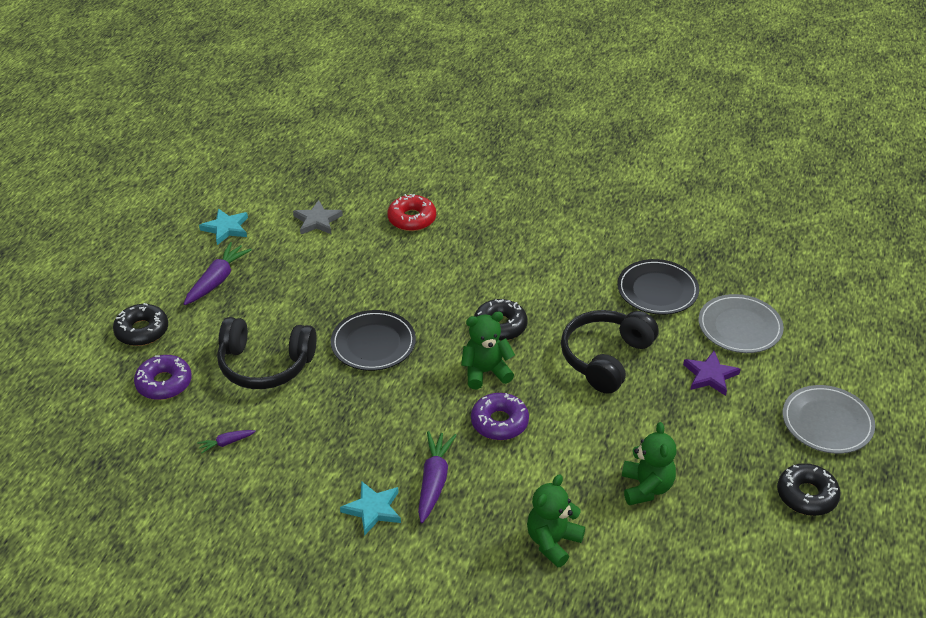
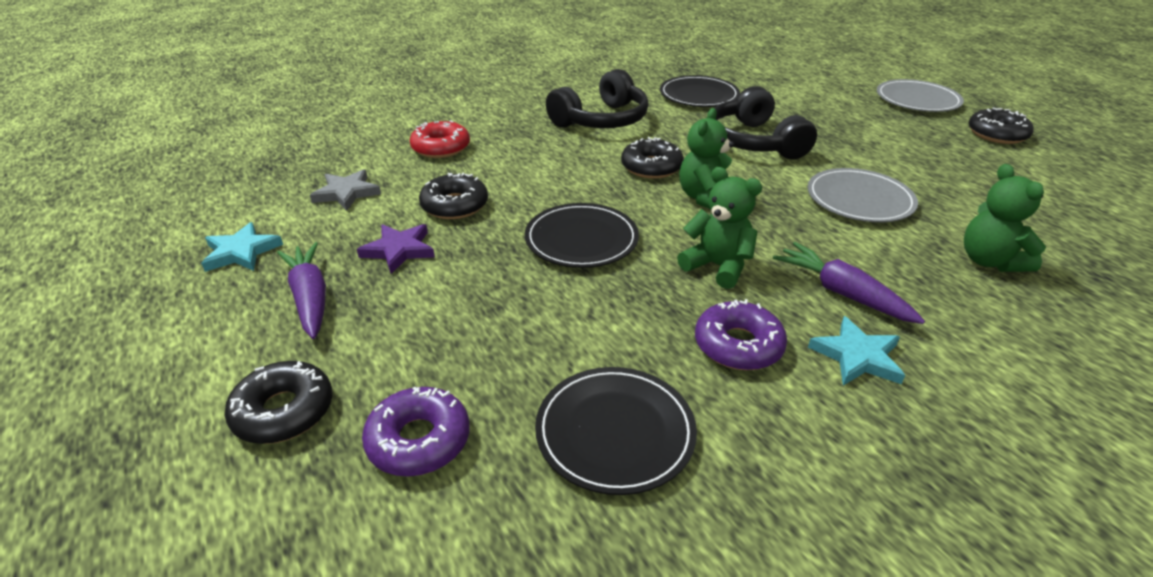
camera: 50 degrees left, 5 degrees down
purple carrot [197,430,256,454] -> black plate [535,367,697,495]
black headphones [217,317,317,389] -> black headphones moved to [546,69,649,128]
purple donut [471,393,529,440] -> purple donut moved to [695,299,787,370]
green teddy bear [622,422,676,505] -> green teddy bear moved to [677,167,762,289]
purple star [683,351,741,396] -> purple star moved to [357,224,435,274]
grey plate [698,294,784,353] -> grey plate moved to [807,168,918,222]
none -> black donut [419,173,488,219]

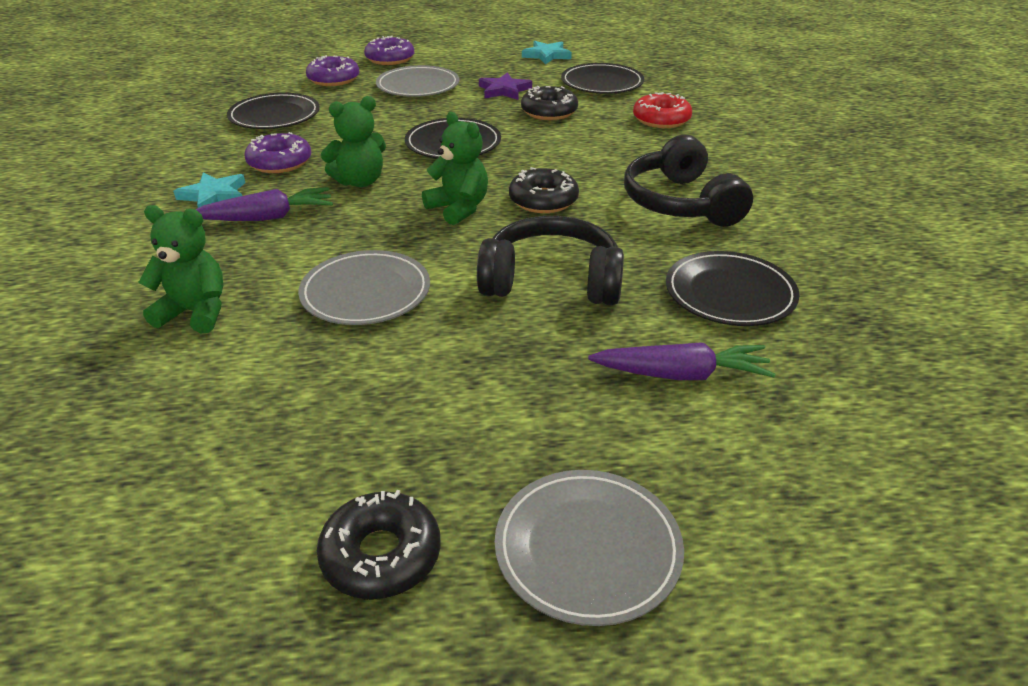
camera: 115 degrees right, 0 degrees up
black donut [225,361,333,444] -> purple donut [364,36,414,65]
purple carrot [277,242,326,339] -> purple carrot moved to [588,342,775,380]
grey star [310,169,381,211] -> black plate [561,63,644,94]
none -> grey plate [376,65,459,97]

